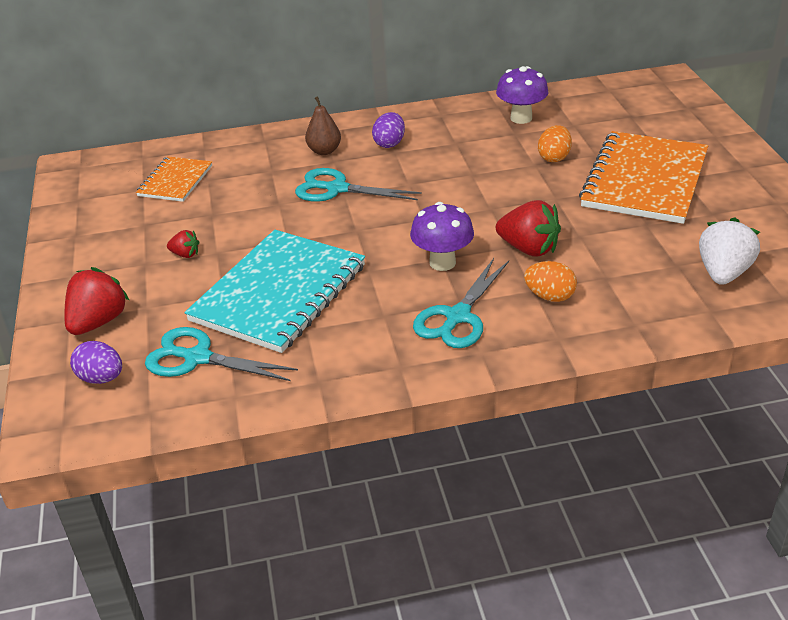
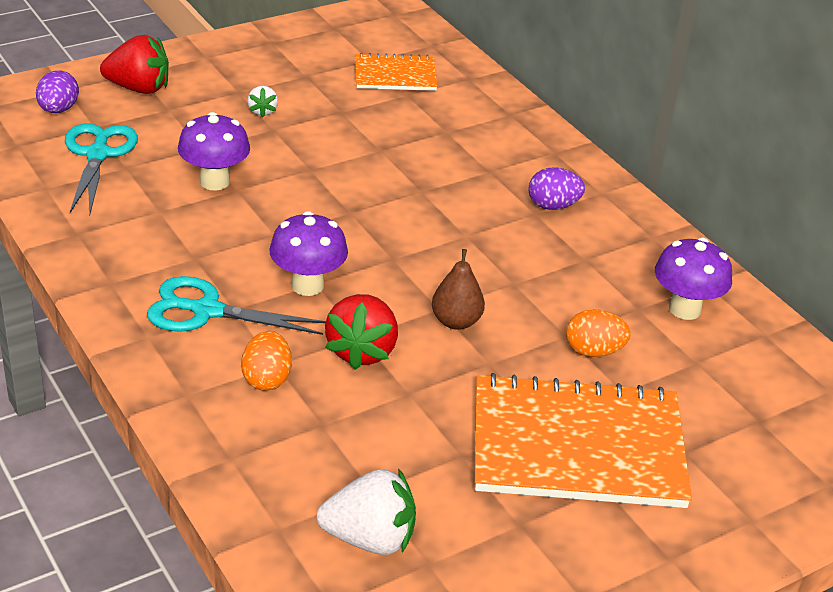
camera: 65 degrees right, 0 degrees up
red strawberry [167,230,199,258] -> white strawberry [247,86,278,117]
turquoise notebook [185,230,365,353] -> purple mushroom [178,112,250,190]
turquoise scissors [295,168,422,202] -> none
brown pear [305,96,341,155] -> brown pear moved to [432,249,485,330]

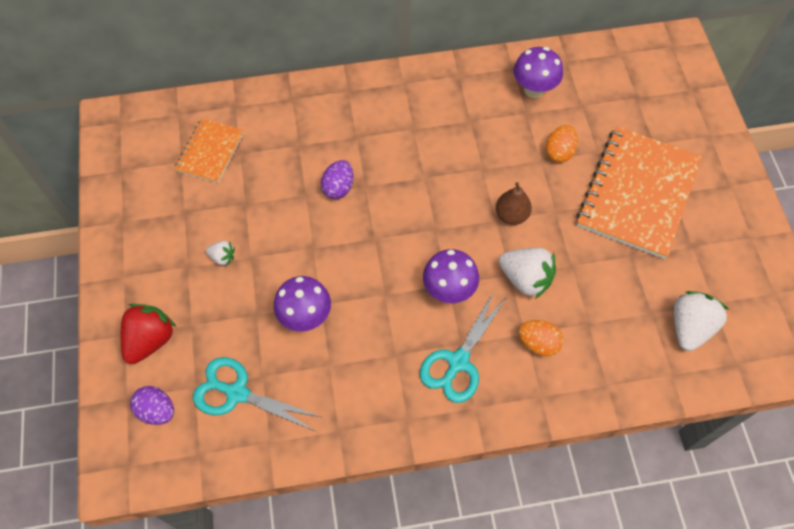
camera: 65 degrees left, 25 degrees up
red strawberry [325,294,398,370] -> white strawberry [499,247,556,299]
purple egg [528,167,585,210] -> purple egg moved to [321,160,354,199]

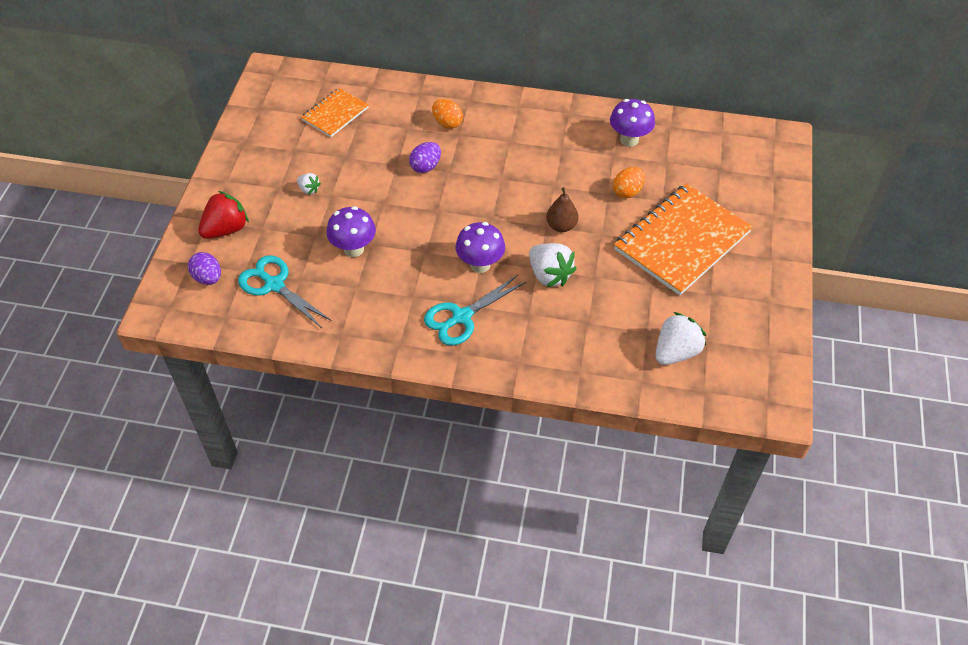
camera: 20 degrees right, 10 degrees down
orange egg [518,320,563,356] -> orange egg moved to [432,99,463,129]

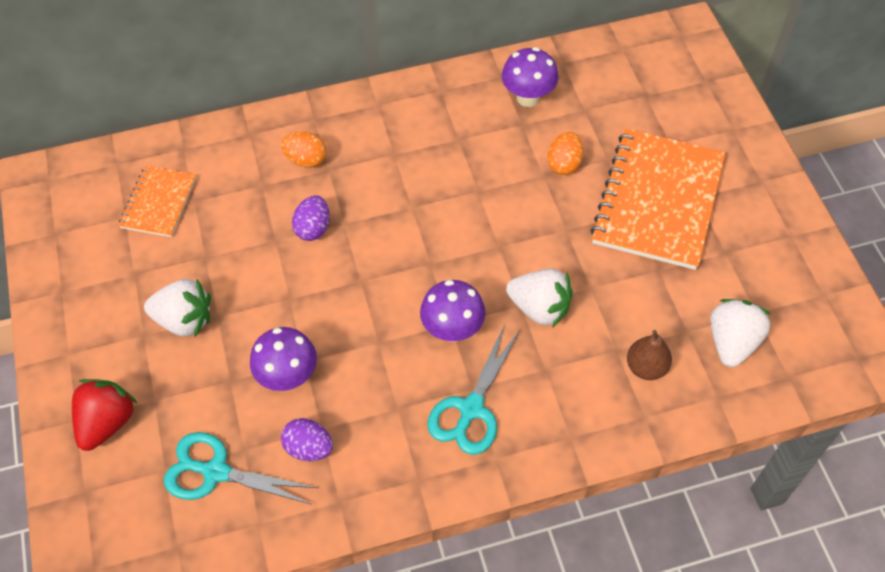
camera: 25 degrees left, 5 degrees up
purple egg [188,252,221,285] -> purple egg moved to [281,418,333,461]
white strawberry [297,173,321,194] -> white strawberry [144,279,211,337], size x1.94
brown pear [546,187,578,232] -> brown pear moved to [627,330,672,380]

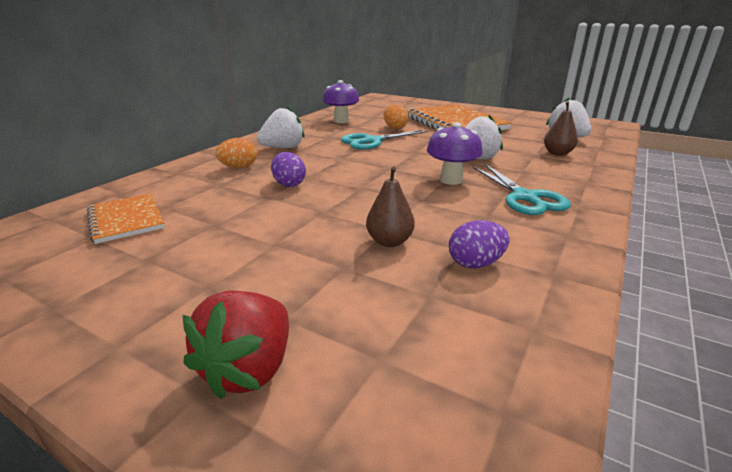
camera: 45 degrees left, 30 degrees down
red strawberry [72,379,137,451] -> red strawberry turned 135 degrees counterclockwise [183,291,289,399]
white strawberry [144,279,211,337] -> white strawberry moved to [257,106,305,148]
turquoise scissors [164,432,318,504] -> turquoise scissors moved to [341,130,428,150]
purple mushroom [250,327,317,391] -> brown pear [366,167,415,247]

